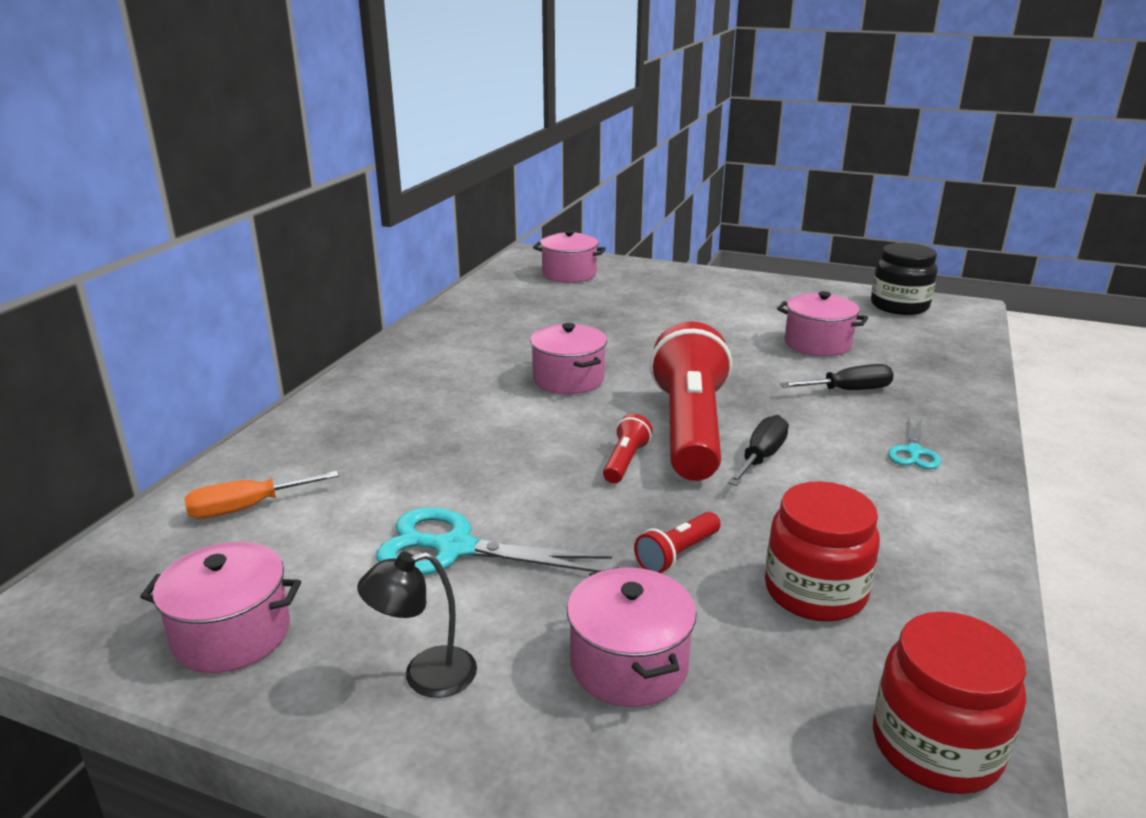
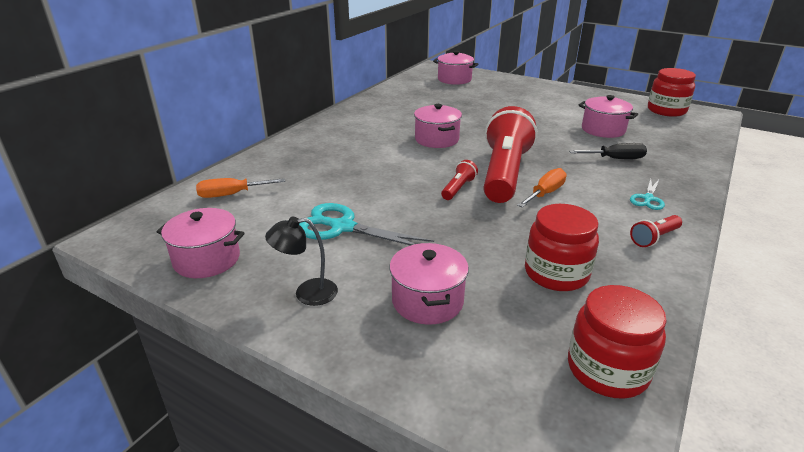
camera: 10 degrees right, 5 degrees up
red flashlight [634,512,721,573] -> red flashlight moved to [630,215,682,247]
black screwdriver [728,415,789,486] -> orange screwdriver [517,168,566,207]
black jar [871,243,938,315] -> red jar [648,68,696,117]

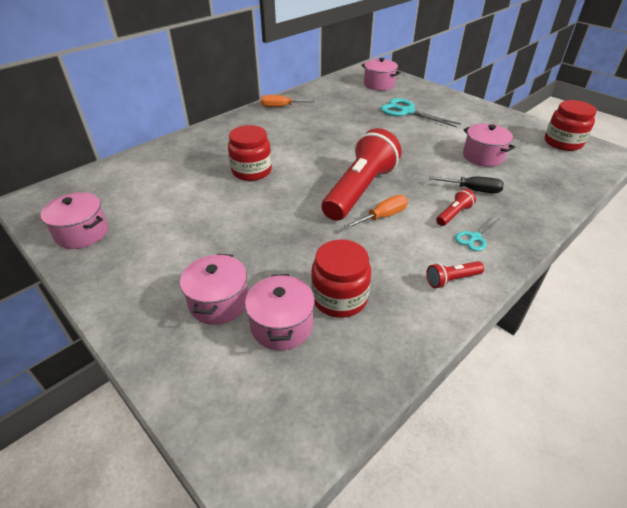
camera: 15 degrees right, 10 degrees up
orange screwdriver [196,178,285,198] -> orange screwdriver moved to [261,95,315,107]
black lamp [265,217,338,306] -> none
turquoise scissors [299,203,434,246] -> turquoise scissors moved to [380,98,461,127]
pink pot [414,104,462,148] -> pink pot moved to [245,274,315,350]
red flashlight [441,160,478,200] -> red flashlight moved to [436,189,476,226]
red jar [568,285,667,399] -> red jar moved to [228,125,272,181]

